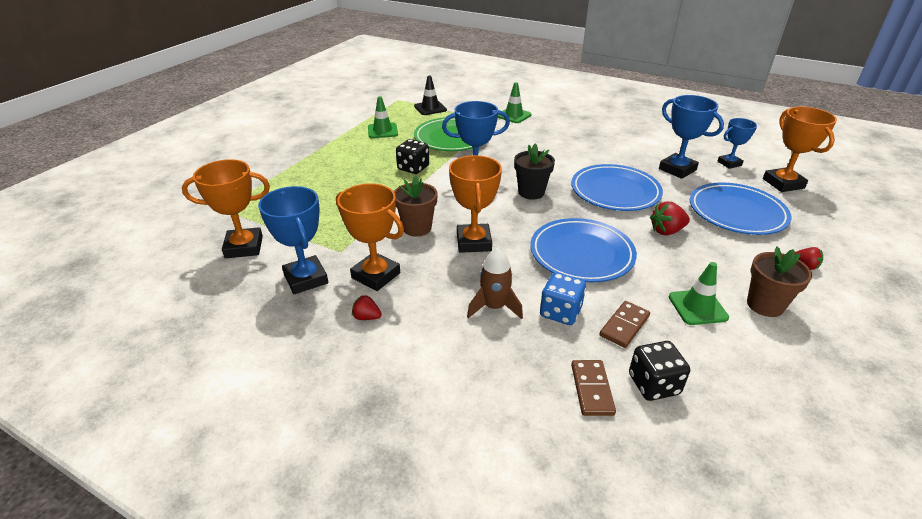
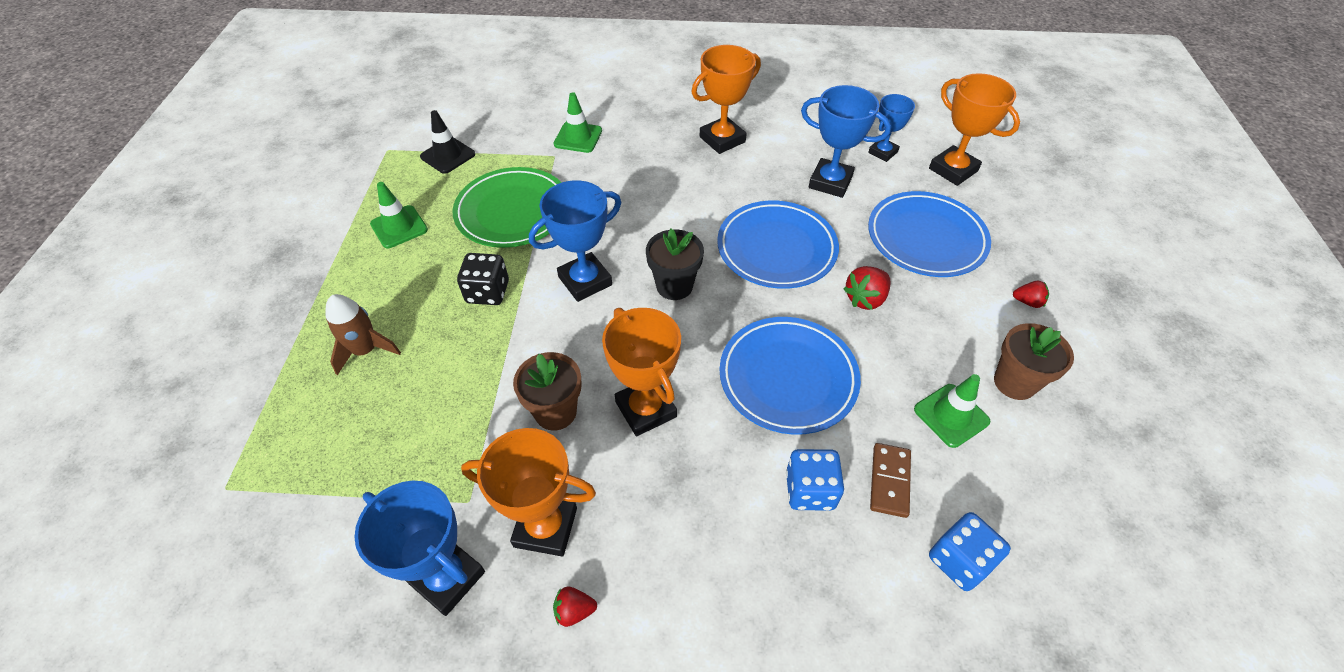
camera: 25 degrees left, 15 degrees up
orange trophy [182,159,270,258] -> orange trophy moved to [691,45,761,154]
brown rocket [467,248,523,319] -> brown rocket moved to [325,294,401,375]
brown domino [571,360,616,416] -> none
black dice [629,341,690,401] -> blue dice [929,512,1011,591]

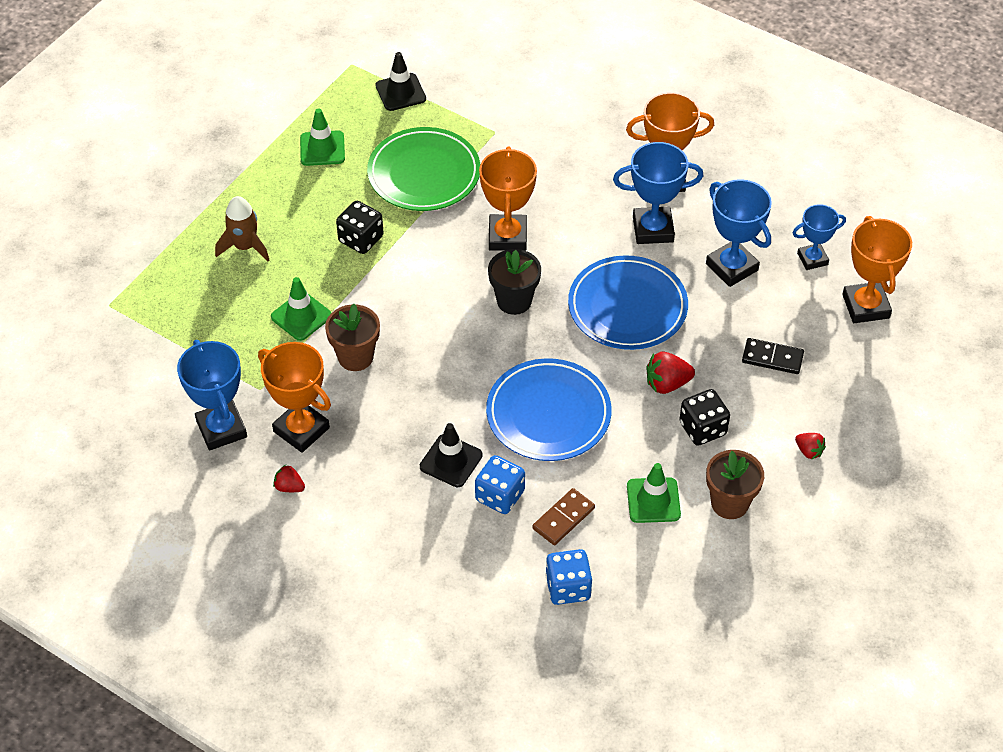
camera: 30 degrees right, 0 degrees up
blue trophy [529,180,621,302] -> blue trophy moved to [613,142,703,244]
green traffic cone [554,92,602,153] -> green traffic cone moved to [271,277,332,341]
orange trophy [602,308,681,436] -> orange trophy moved to [479,147,537,251]
blue plate [868,191,991,277] -> black domino [742,338,804,374]
none -> black traffic cone [420,423,483,487]
none -> black dice [679,389,730,446]

